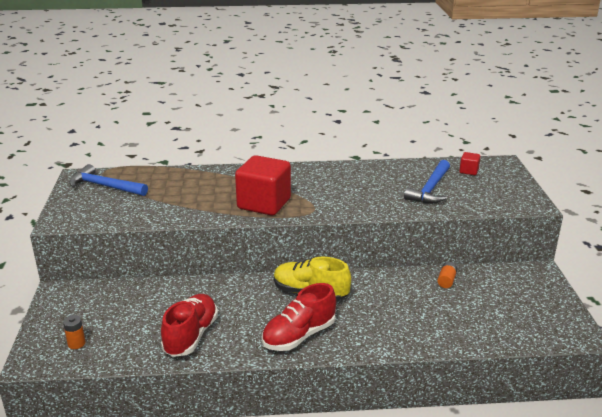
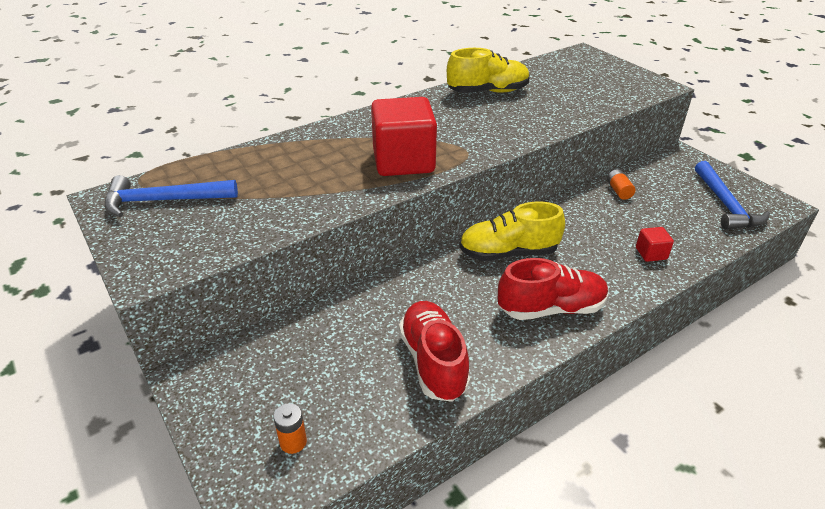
camera: 30 degrees left, 10 degrees up
red shoe [262,283,336,351] -> red shoe turned 120 degrees counterclockwise [498,258,608,320]
blue hammer [404,160,450,203] -> blue hammer moved to [695,161,770,230]
red cube [459,152,481,175] -> red cube moved to [636,227,674,262]
none -> yellow shoe [447,48,530,93]

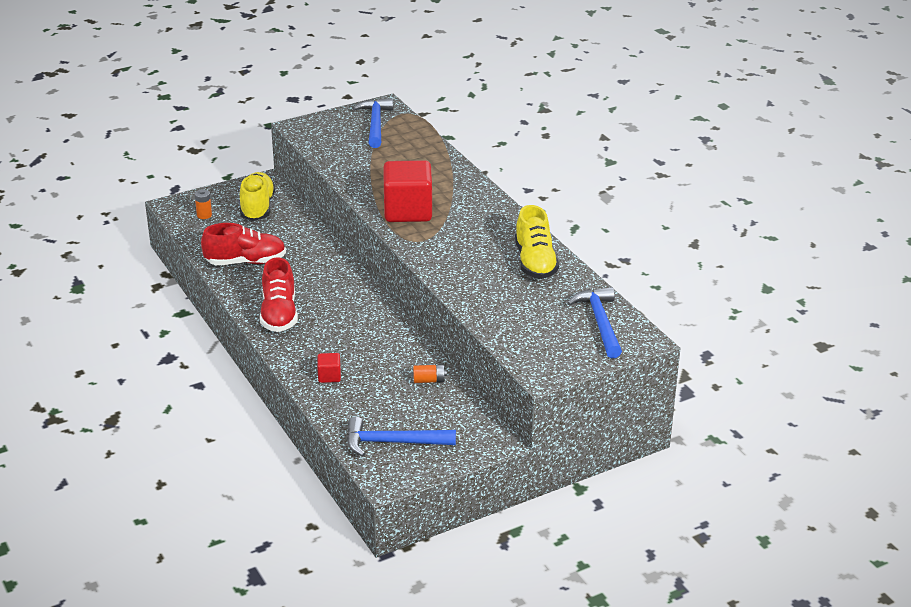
camera: 95 degrees right, 5 degrees down
yellow shoe [459,202,565,261] -> yellow shoe moved to [240,172,275,221]
none -> blue hammer [567,287,622,358]

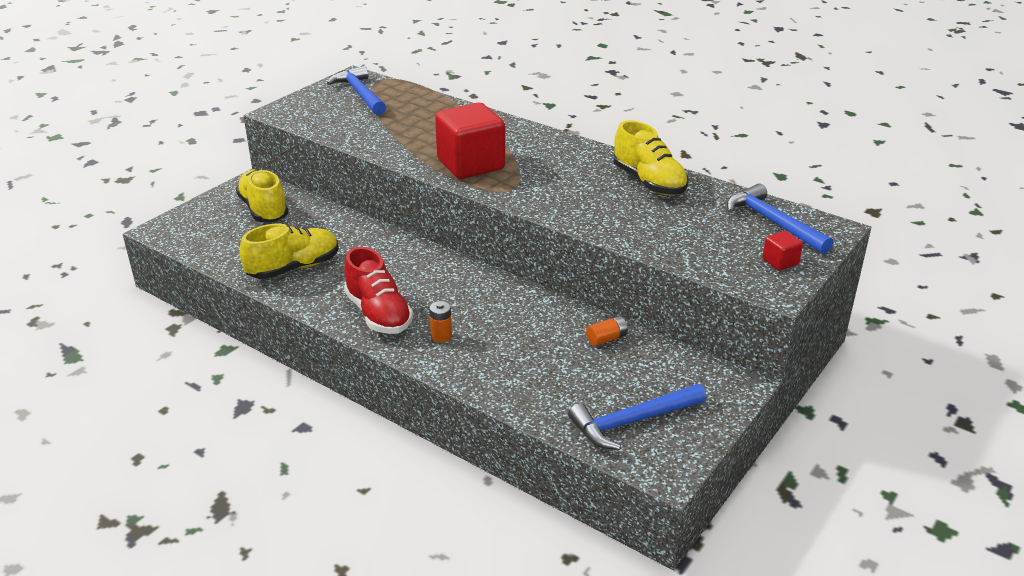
camera: 25 degrees left, 0 degrees up
orange battery [195,189,212,219] -> orange battery moved to [429,301,452,342]
red shoe [201,223,286,265] -> yellow shoe [240,224,339,279]
red cube [317,353,341,383] -> red cube moved to [762,231,803,271]

